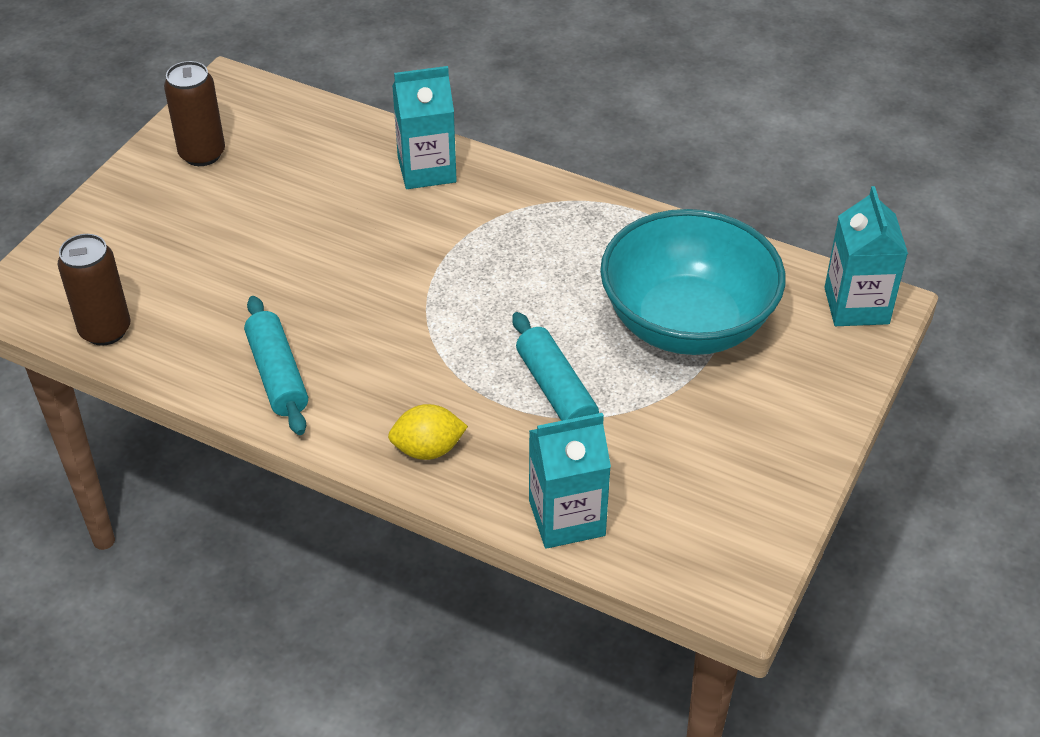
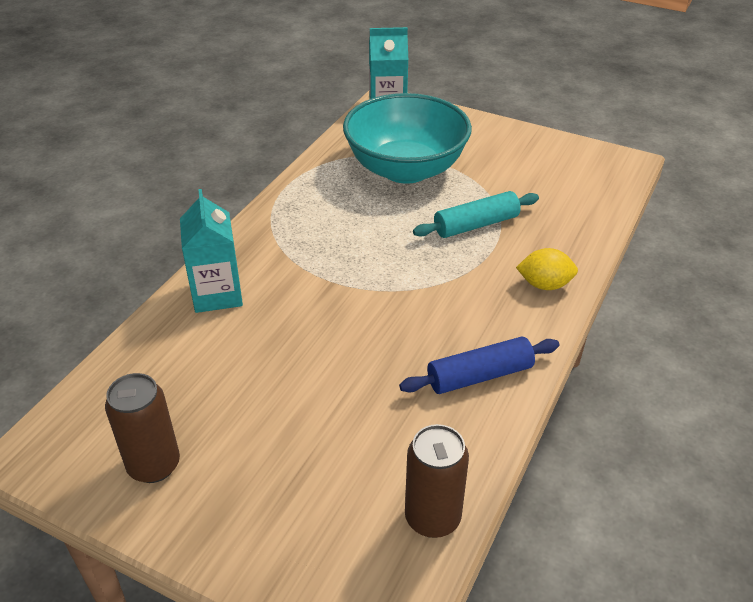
camera: 90 degrees left, 5 degrees down
turquoise rolling pin [244,296,308,435] -> blue rolling pin [399,336,559,394]
yellow lemon [388,404,468,460] -> yellow lemon turned 75 degrees counterclockwise [516,248,578,290]
turquoise carton [529,413,611,549] -> none

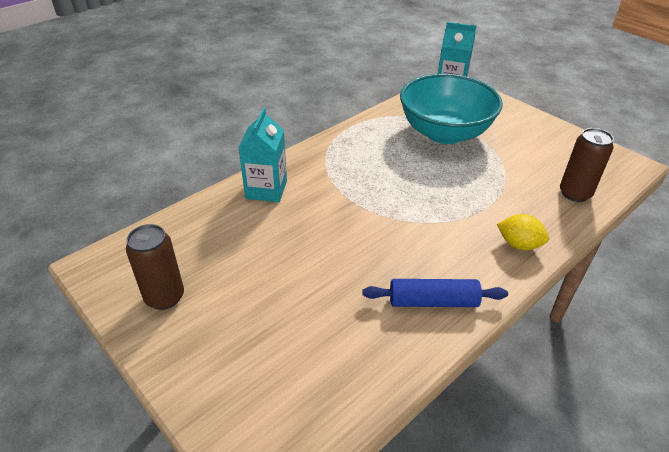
camera: 20 degrees right, 0 degrees up
brown can [405,424,469,538] -> brown can moved to [560,128,614,202]
turquoise rolling pin [413,191,539,238] -> none

